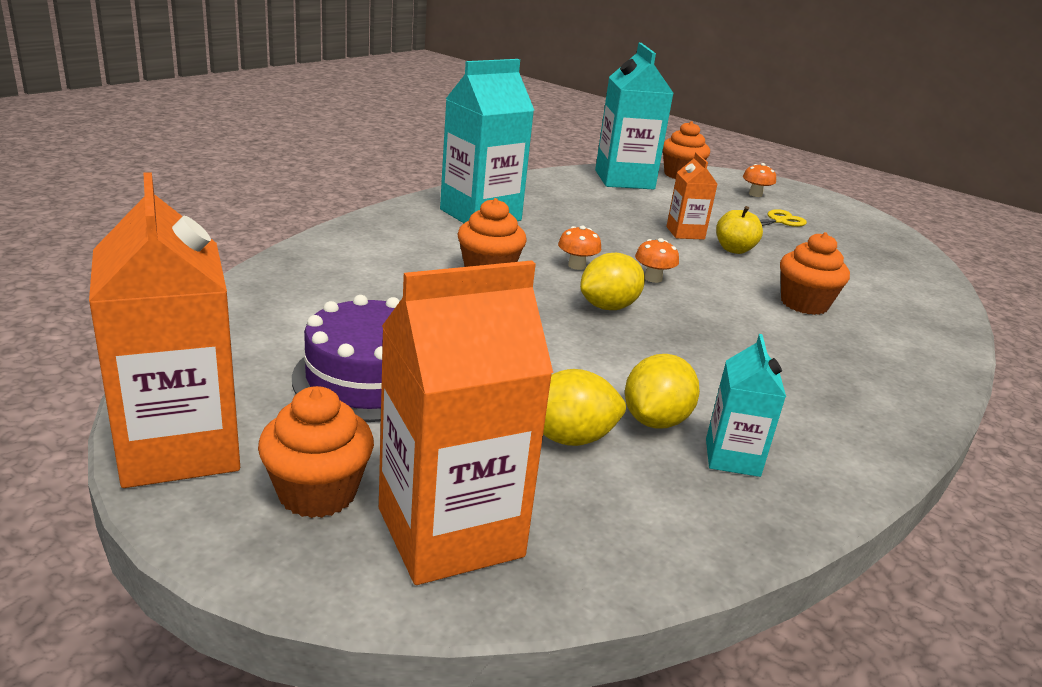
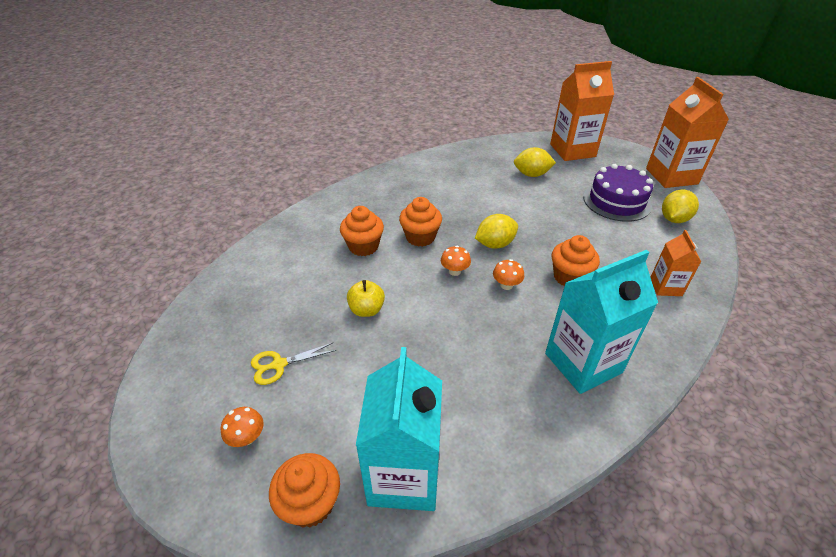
camera: 165 degrees left, 15 degrees up
orange cupcake [258,386,374,518] -> orange cupcake moved to [399,197,442,247]
yellow lemon [625,354,700,429] -> yellow lemon moved to [662,190,699,223]
orange carton [666,152,717,240] -> orange carton moved to [651,230,701,296]
turquoise carton [706,334,786,477] -> none

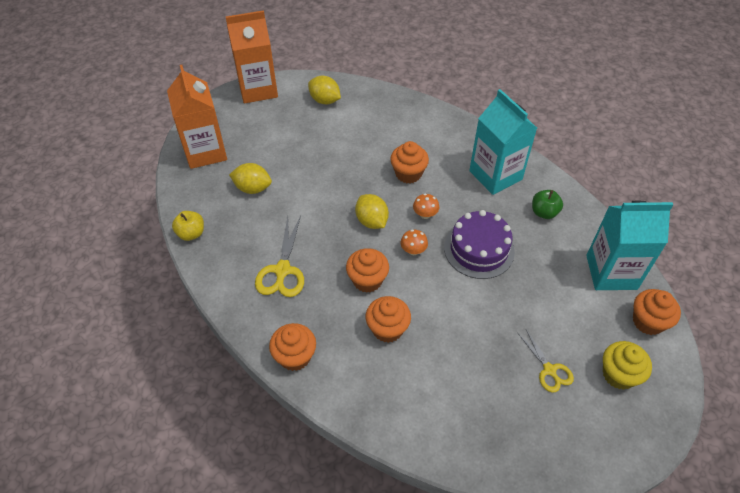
camera: 95 degrees left, 10 degrees up
orange mushroom [221,407,264,447] -> yellow cupcake [603,341,652,390]
yellow apple [347,280,385,317] -> yellow apple moved to [172,211,204,241]
yellow lemon [514,147,556,177] -> yellow lemon turned 75 degrees counterclockwise [229,163,272,194]
purple cake [583,164,653,222] -> purple cake moved to [444,210,515,279]
orange carton [651,230,701,296] -> none
none -> yellow scissors [255,216,304,297]
none -> orange cupcake [269,323,316,371]
none -> green apple [532,190,563,219]

